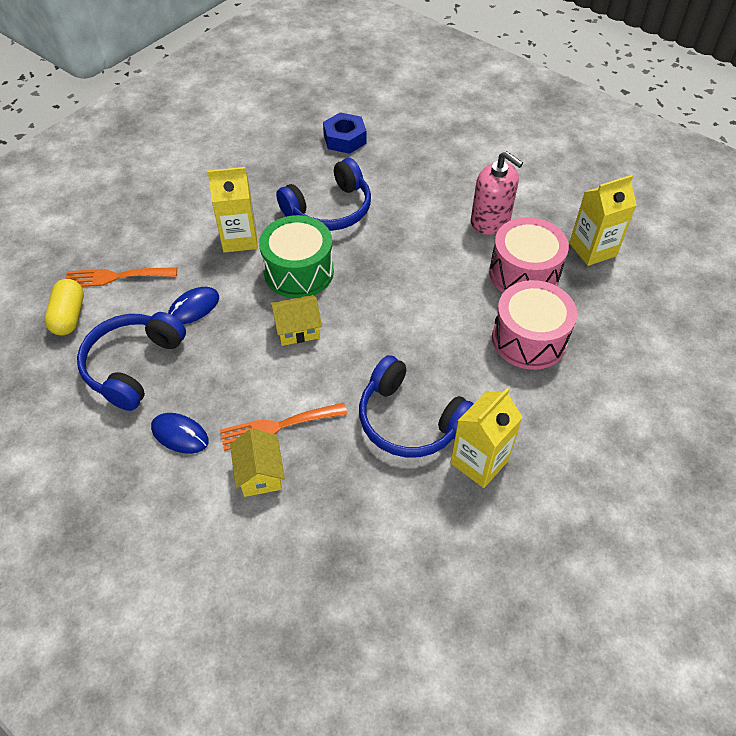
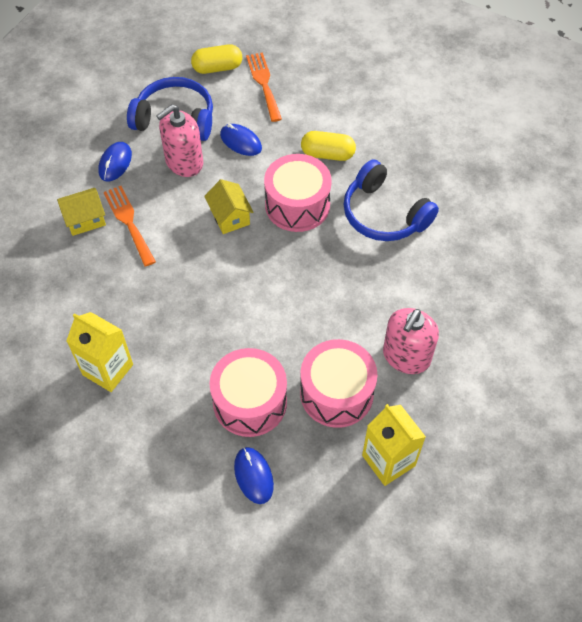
camera: 80 degrees right, 5 degrees up
yellow carton [207,167,258,253] -> yellow capsule [301,131,356,161]
green drum [259,215,334,298] -> pink drum [264,154,332,232]
blue nut [323,112,367,154] -> none
blue headphones [359,355,474,458] -> none
none -> pink soap dispenser [156,104,203,177]
none -> blue mouse [234,447,274,504]

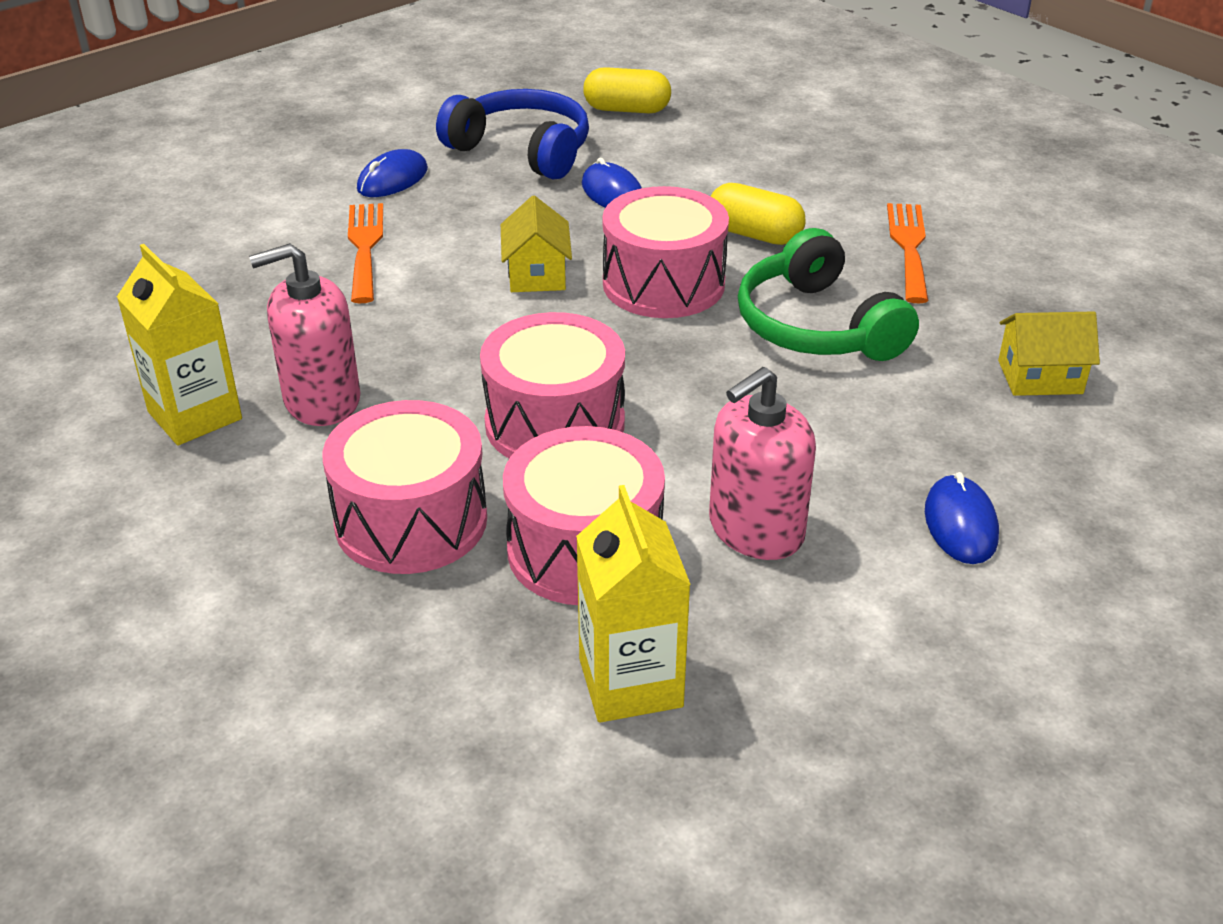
camera: 20 degrees right, 20 degrees down
yellow house [57,188,106,236] -> yellow house moved to [998,311,1100,396]
pink soap dispenser [156,104,203,177] -> pink soap dispenser moved to [249,243,361,426]
blue mouse [234,447,274,504] -> blue mouse moved to [925,472,999,564]
orange fork [246,52,282,122] -> orange fork moved to [887,203,928,303]
blue headphones [344,159,439,241] -> green headphones [738,228,919,361]
none -> pink drum [480,312,625,458]

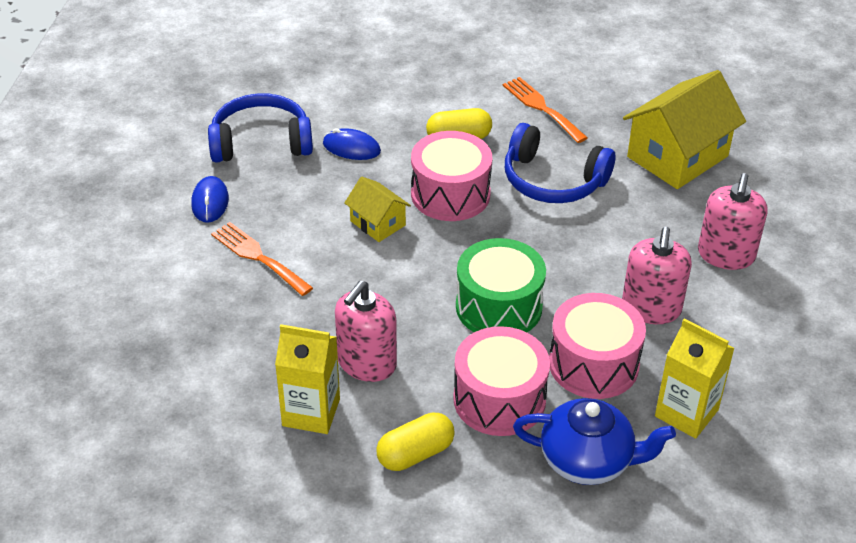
camera: 40 degrees left, 5 degrees up
pink drum [480,312,625,458] -> green drum [456,238,546,332]
yellow capsule [583,67,671,113] -> yellow capsule moved to [376,413,455,471]
green headphones [738,228,919,361] -> blue headphones [505,123,615,203]
blue mouse [925,472,999,564] -> pink soap dispenser [698,173,767,270]
yellow house [998,311,1100,396] -> yellow house [623,70,746,189], size x1.93
none -> blue teapot [513,398,676,485]

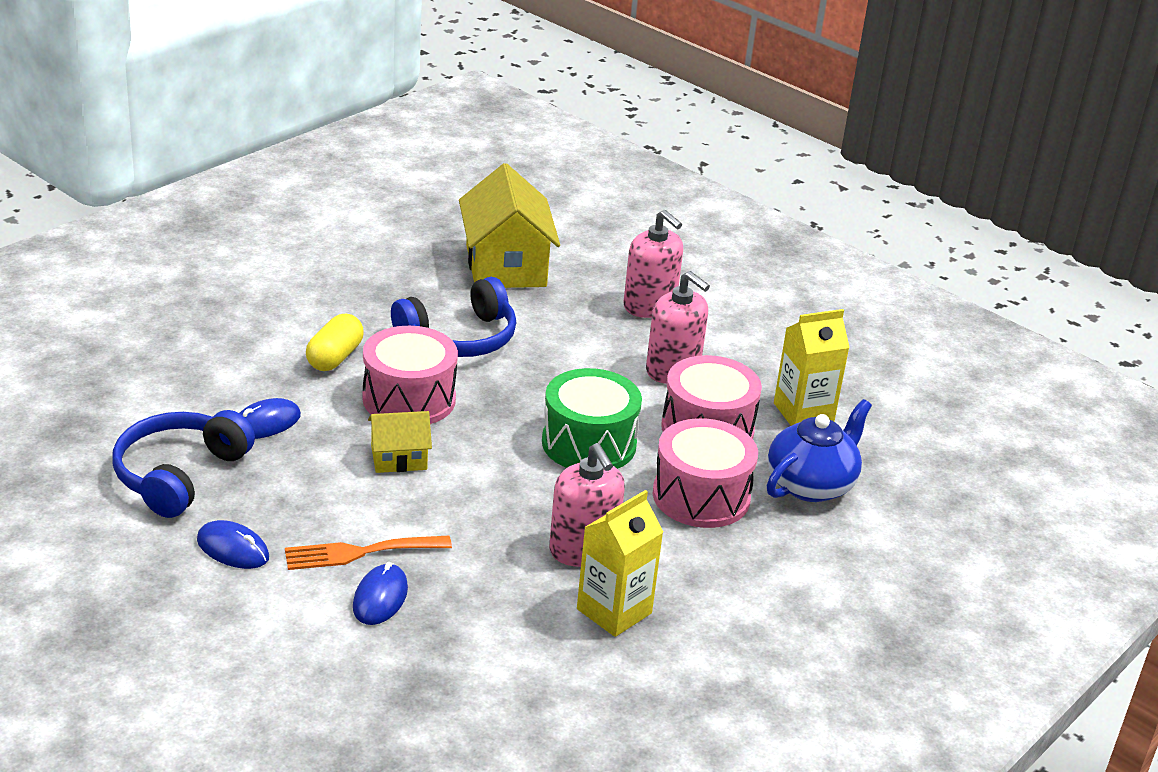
camera: 60 degrees left, 10 degrees down
yellow capsule [376,413,455,471] -> none
orange fork [503,77,588,143] -> none
none -> blue mouse [353,562,408,625]

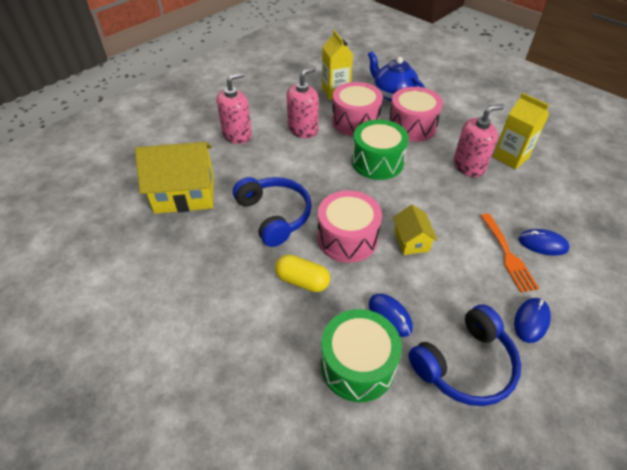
camera: 85 degrees left, 15 degrees up
blue headphones [112,410,255,518] -> blue headphones turned 60 degrees counterclockwise [408,304,521,406]
none -> green drum [321,309,402,402]

